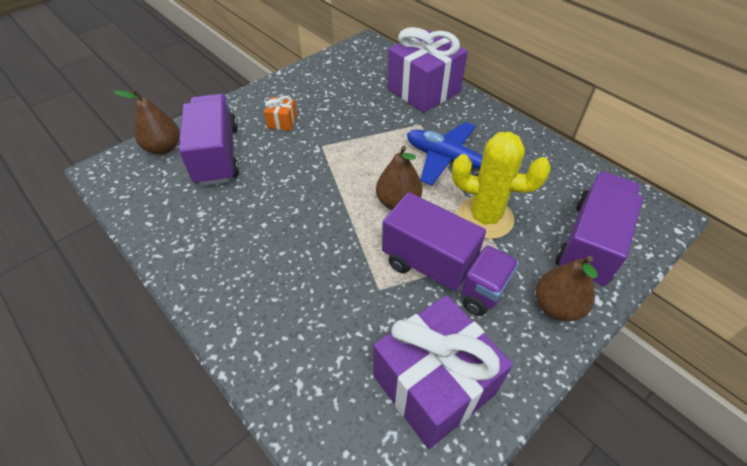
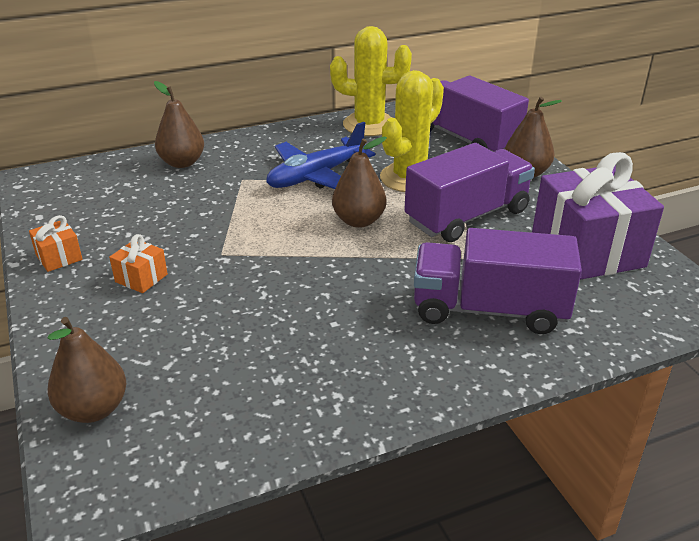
camera: 70 degrees left, 15 degrees down
purple truck [179,94,239,186] -> purple truck moved to [414,228,582,334]
purple gift [387,27,468,113] -> brown pear [154,81,204,168]
none -> orange gift [29,215,83,272]
none -> yellow cactus [330,26,412,136]

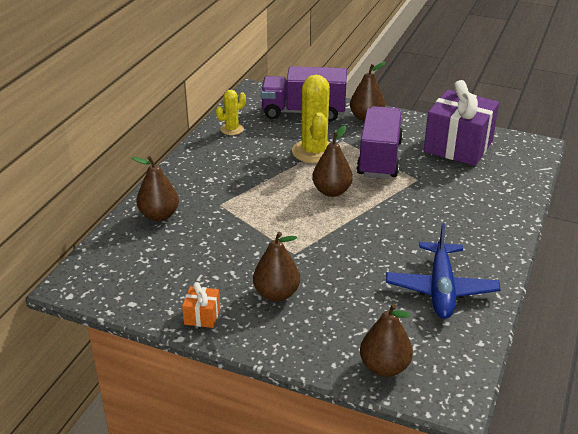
camera: 45 degrees left, 0 degrees up
orange gift [109,234,168,293] -> brown pear [253,232,300,301]
blue plane [266,122,375,189] -> blue plane moved to [386,223,501,319]
yellow cactus [330,26,412,136] -> yellow cactus [216,90,246,135], size x0.54
purple truck [414,228,582,334] -> none

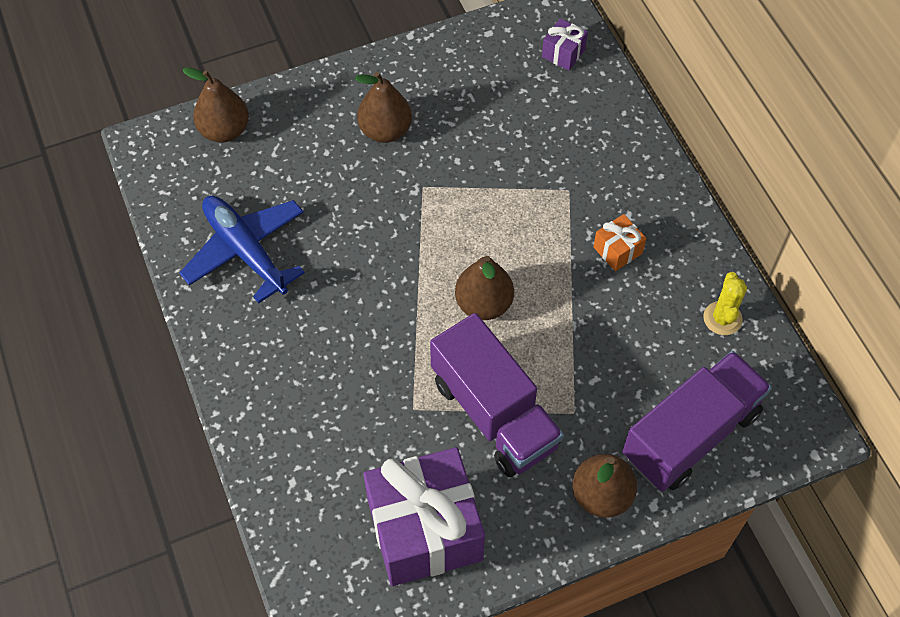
camera: 135 degrees right, 25 degrees up
brown pear [132,156,179,221] -> none
orange gift [182,282,220,328] -> orange gift moved to [593,214,646,271]
yellow cactus [292,75,330,164] -> none
none -> purple gift [542,18,588,70]

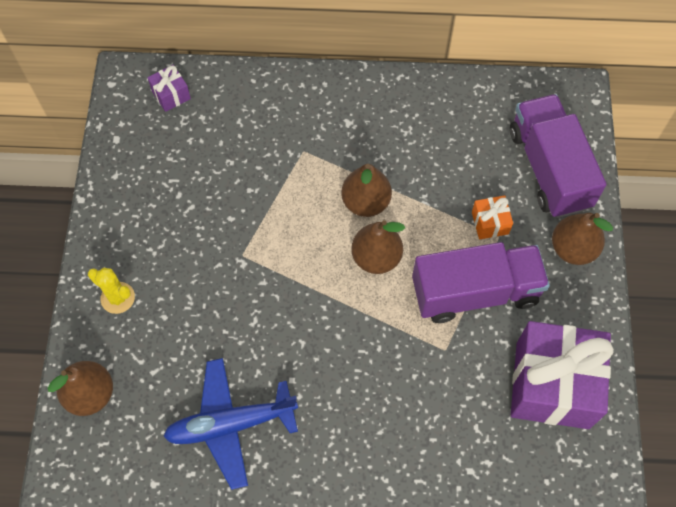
camera: 65 degrees left, 5 degrees up
brown pear [355,72,412,143] -> brown pear moved to [341,164,392,217]
orange gift [593,214,646,271] -> orange gift moved to [472,196,513,239]
yellow cactus [703,272,747,335] -> yellow cactus moved to [88,267,135,314]

